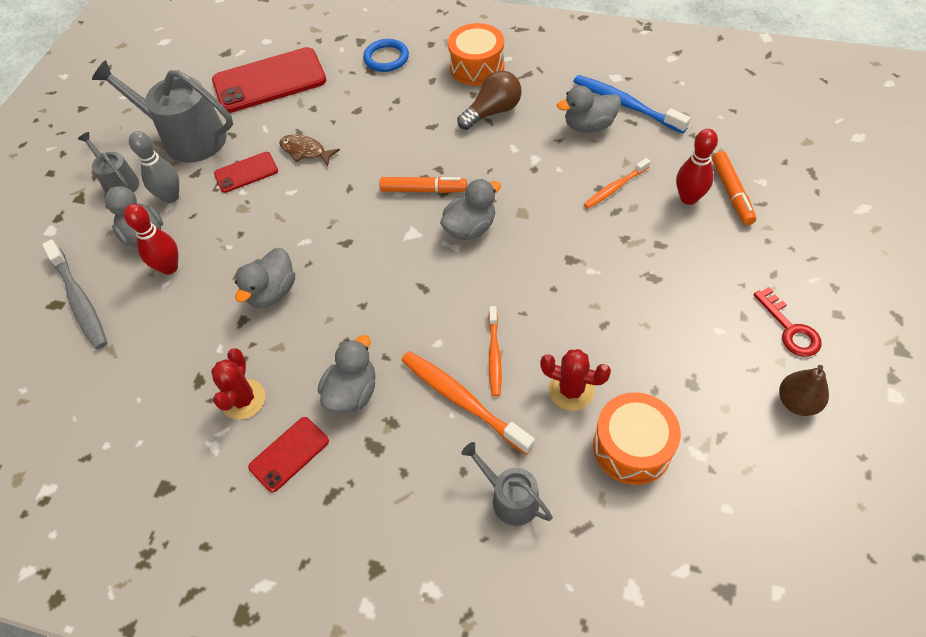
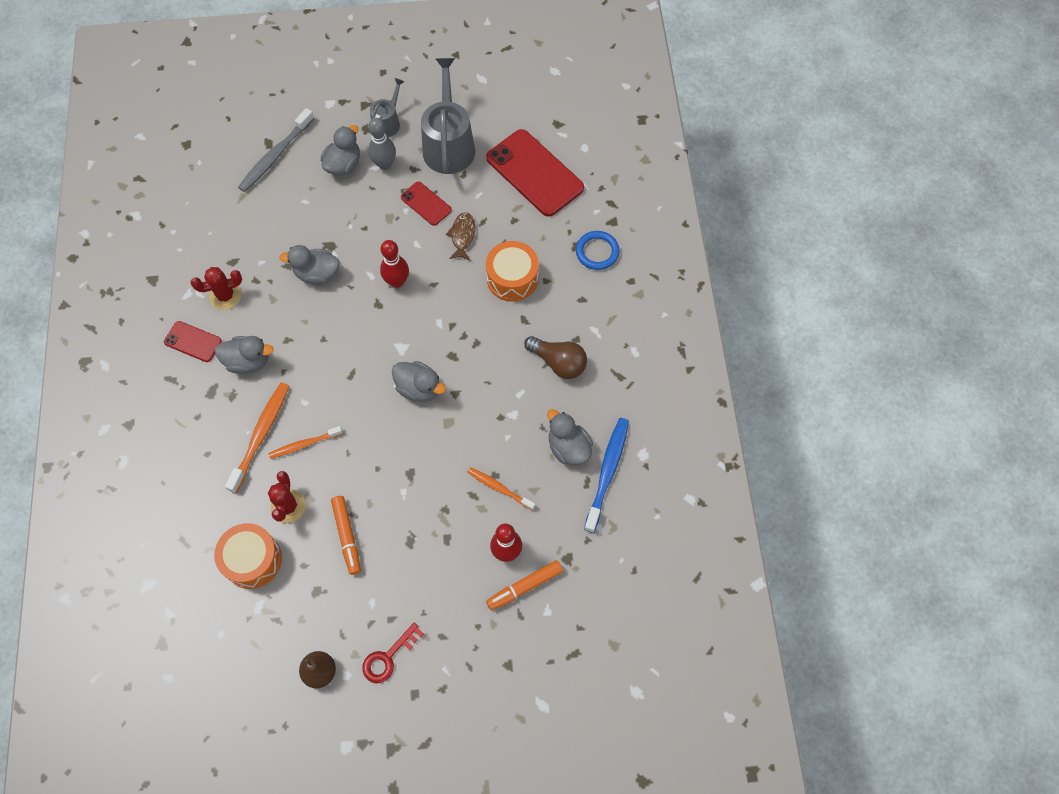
camera: 65 degrees right, 10 degrees up
red bowling pin [124,204,178,275] -> red bowling pin moved to [380,240,409,288]
orange marker [380,177,467,193] -> orange marker moved to [331,496,361,575]
orange drum [448,23,504,86] -> orange drum moved to [486,241,539,302]
grey watering can [461,442,553,526] -> none

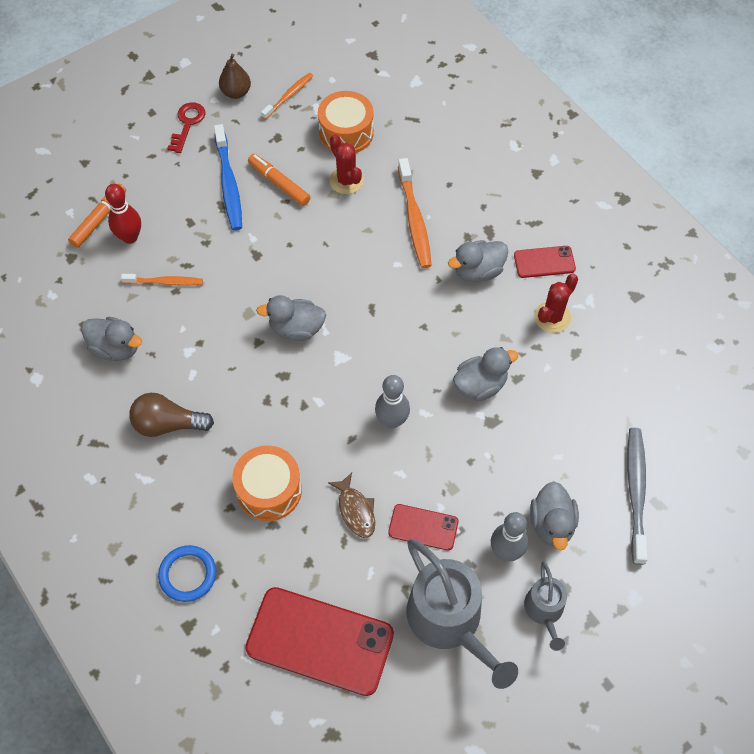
camera: 150 degrees right, 5 degrees down
orange toothbrush [268,426,343,459] -> orange toothbrush moved to [261,73,313,120]
red bowling pin [380,240,409,288] -> grey bowling pin [375,375,410,429]
blue toothbrush [584,418,629,533] -> blue toothbrush moved to [214,124,242,231]

